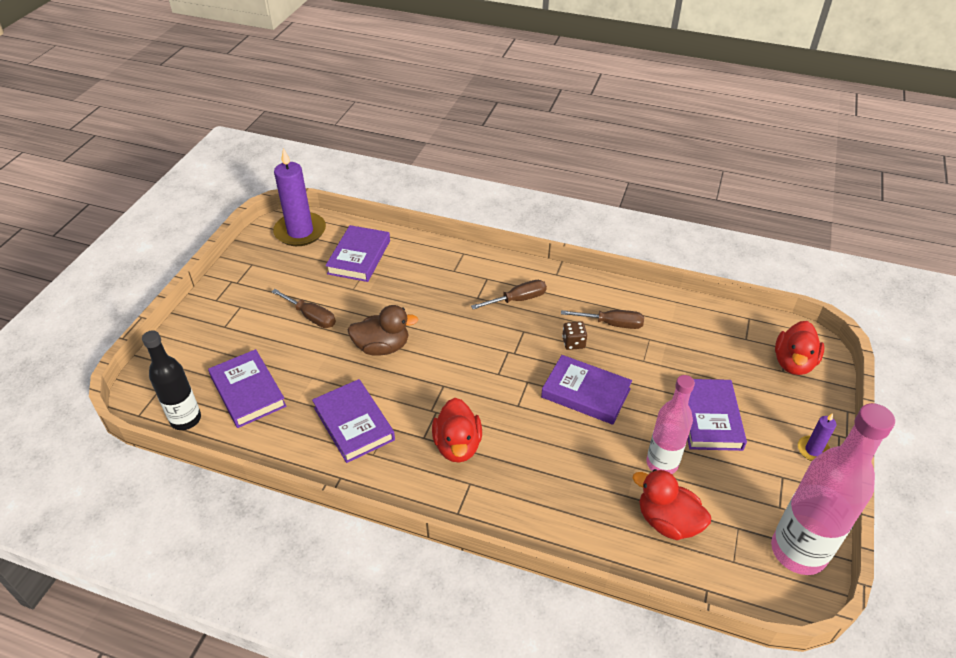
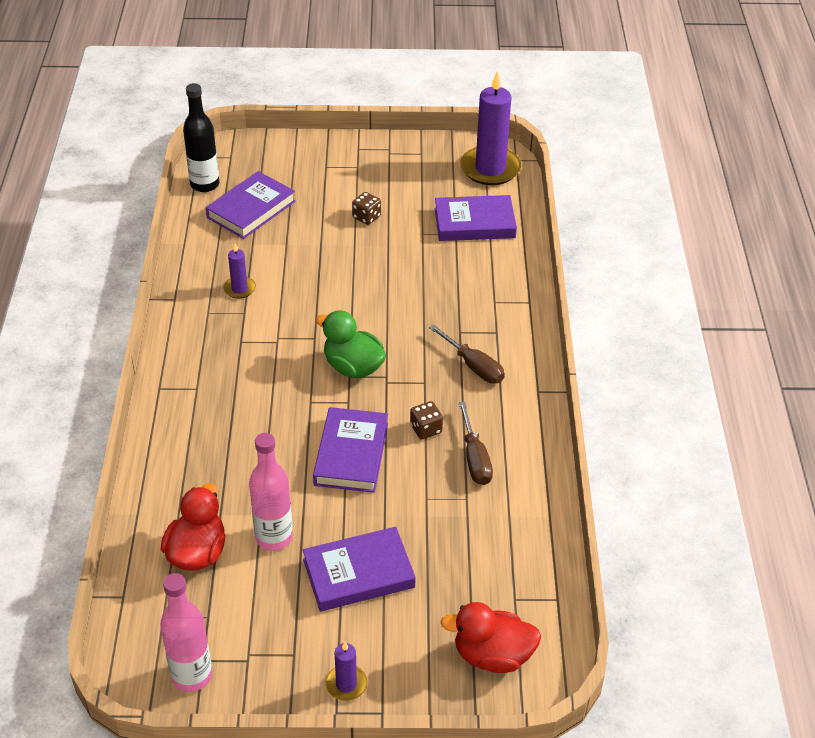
camera: 70 degrees right, 0 degrees up
brown screwdriver [271,289,336,328] -> brown dice [352,192,381,225]
purple book [312,379,395,463] -> purple candle [223,244,256,299]
brown duck [348,305,418,356] -> none
red duck [432,398,482,463] -> none
pink bottle [771,403,895,575] -> pink bottle [160,573,212,692], size x0.63
none -> green duck [316,310,386,378]

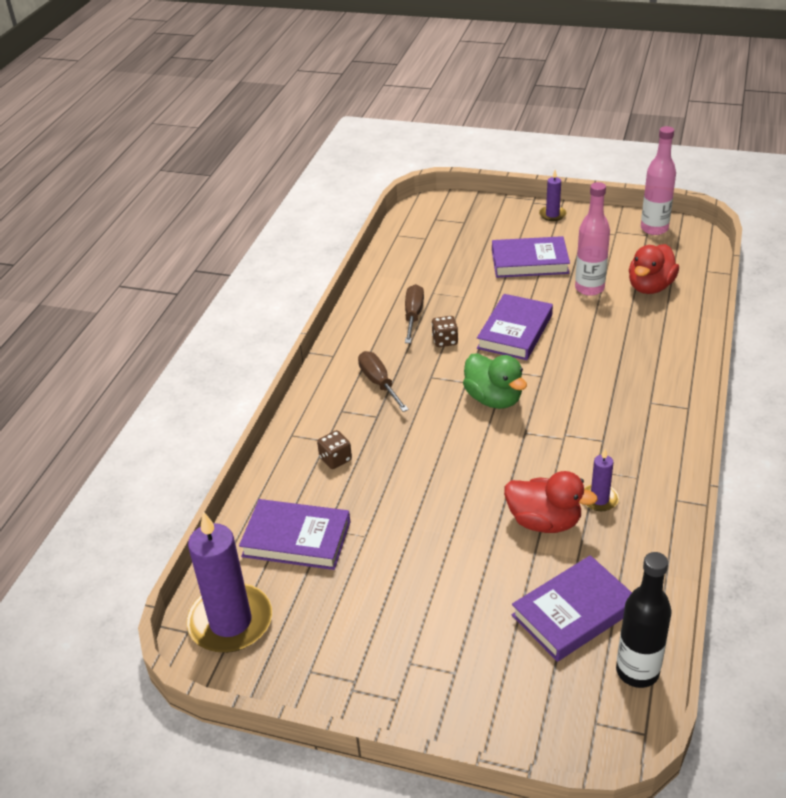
camera: 160 degrees left, 5 degrees down
brown dice [352,192,381,225] -> brown dice moved to [317,430,352,469]
red duck [441,602,541,673] -> red duck moved to [504,471,598,533]

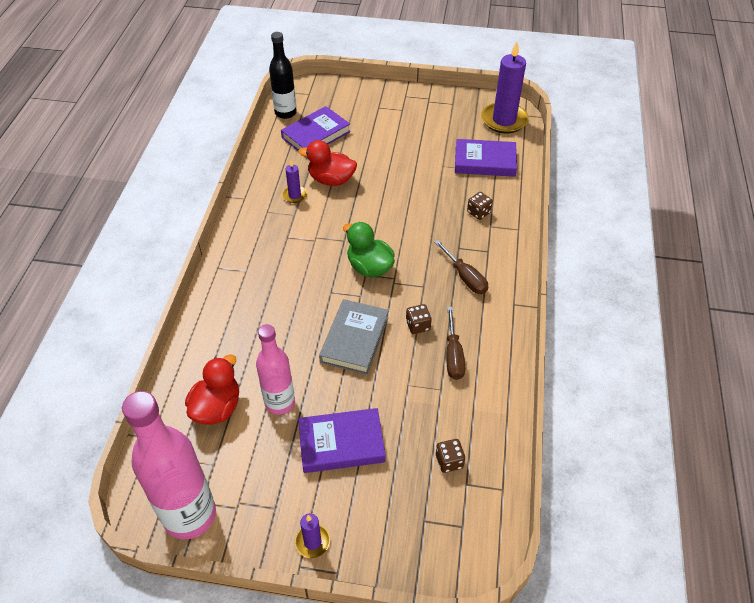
camera: 170 degrees right, 10 degrees up
purple book [477,294,553,360] -> grey book [319,299,389,375]
pink bottle [641,126,676,235] -> pink bottle [122,391,216,539], size x1.59
none -> brown dice [436,439,465,473]

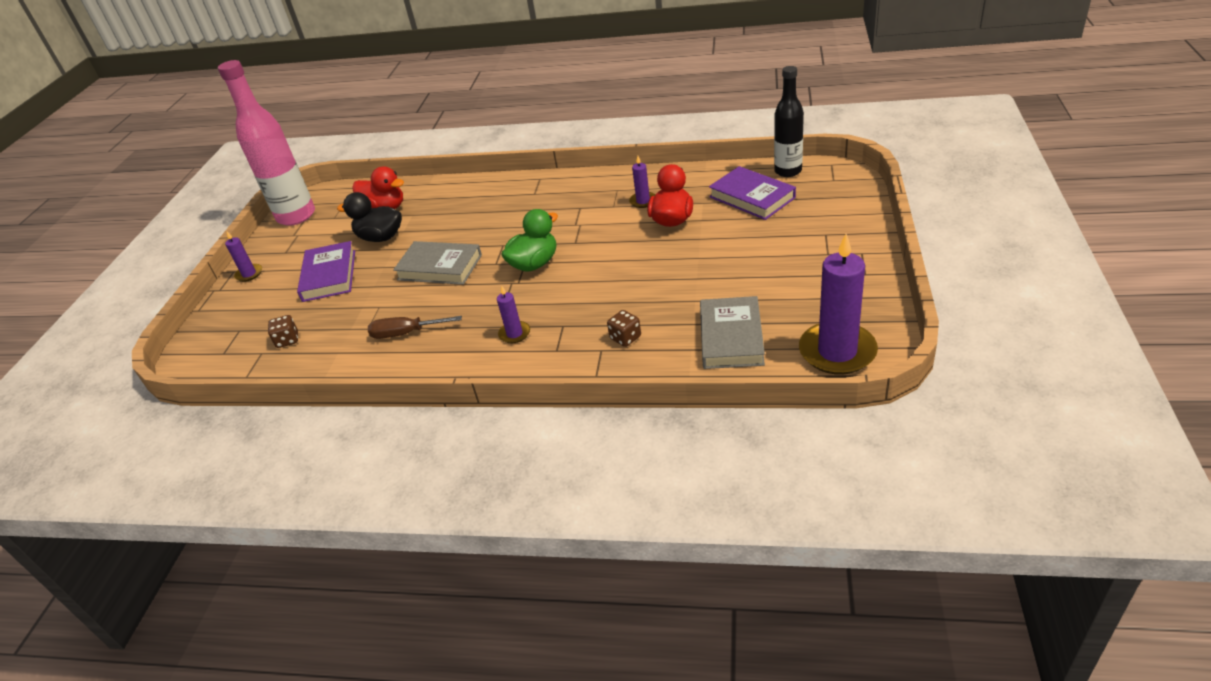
camera: 95 degrees right, 10 degrees down
pink bottle [256,324,295,415] -> black duck [337,192,402,242]
brown dice [406,304,432,334] -> none
brown screwdriver [434,240,488,294] -> purple candle [497,286,530,344]
purple book [455,139,517,177] -> grey book [700,296,765,369]

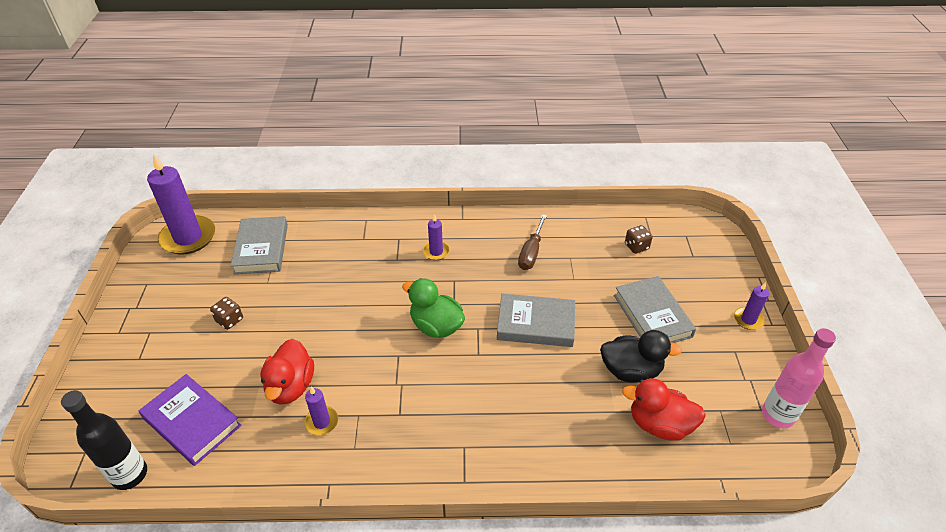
camera: 165 degrees right, 5 degrees up
pink bottle [218,60,315,226] -> pink bottle [762,328,836,428], size x0.63
purple book [297,241,355,302] -> grey book [614,276,696,343]
brown screwdriver [368,316,462,339] -> brown screwdriver turned 120 degrees clockwise [518,214,547,270]
green duck [501,209,558,272] -> green duck turned 90 degrees clockwise [402,278,465,338]
brown dice [607,310,641,347] -> brown dice moved to [210,297,243,330]

